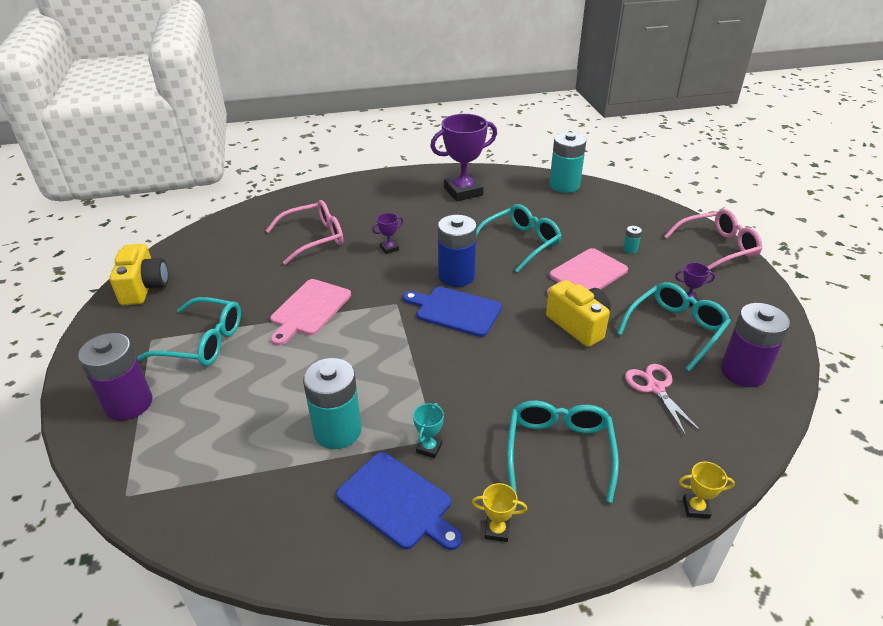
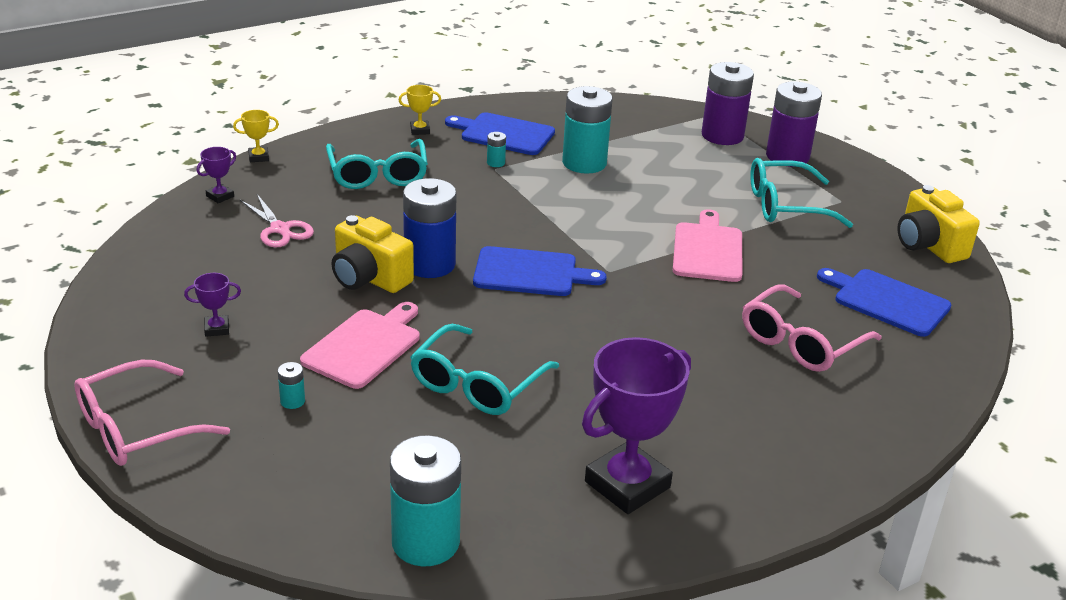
camera: 160 degrees right, 5 degrees down
purple trophy [372,213,403,254] -> purple trophy moved to [197,147,236,203]
turquoise trophy [413,403,444,458] -> turquoise battery [487,132,506,167]
blue battery [438,215,477,287] -> blue battery moved to [403,178,456,278]
turquoise glasses [617,282,731,371] -> none
purple battery [721,303,790,387] -> purple battery moved to [702,62,754,145]
none -> blue cutting board [817,268,951,337]

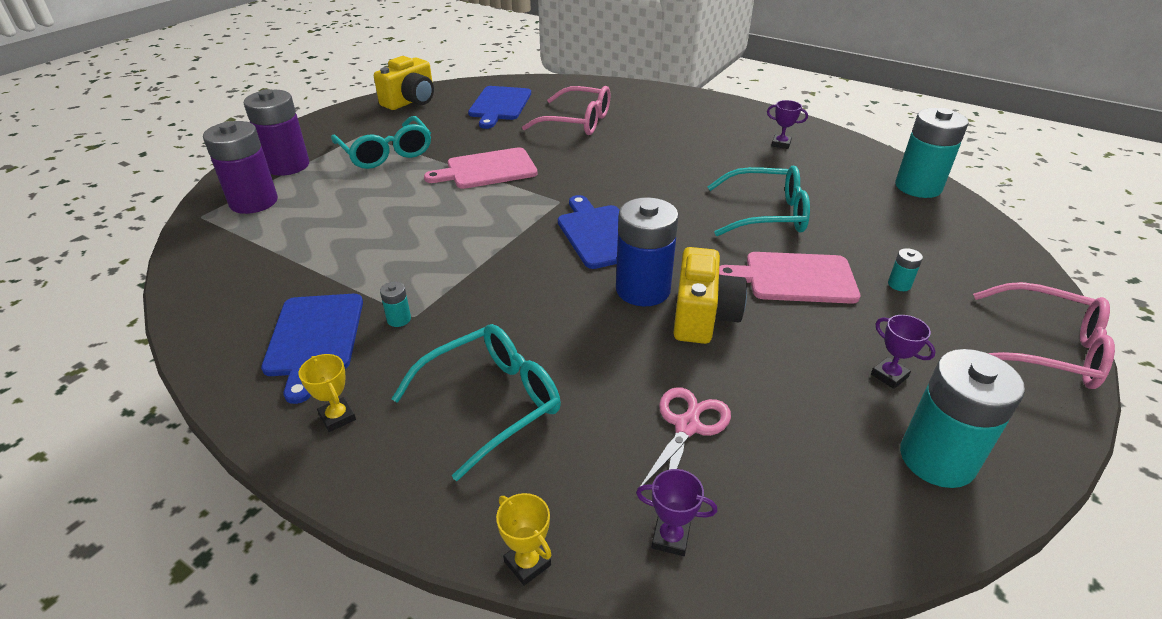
camera: 115 degrees left, 5 degrees up
turquoise battery [562,86,613,174] -> turquoise battery moved to [900,349,1025,488]
purple trophy [582,337,691,514] -> purple trophy [767,100,808,149], size x0.43

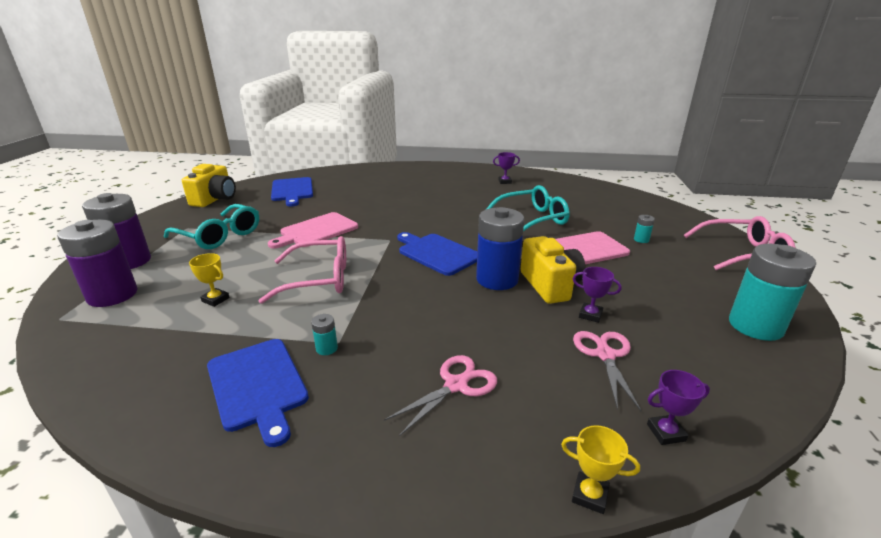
camera: 25 degrees left, 10 degrees down
yellow trophy [298,354,356,432] -> yellow trophy moved to [189,253,230,307]
turquoise glasses [392,324,561,481] -> pink scissors [384,355,497,436]
pink glasses [522,86,610,135] -> pink glasses moved to [259,236,346,304]
purple trophy [871,315,936,389] -> purple trophy moved to [573,267,622,323]
turquoise battery [895,108,969,198] -> none

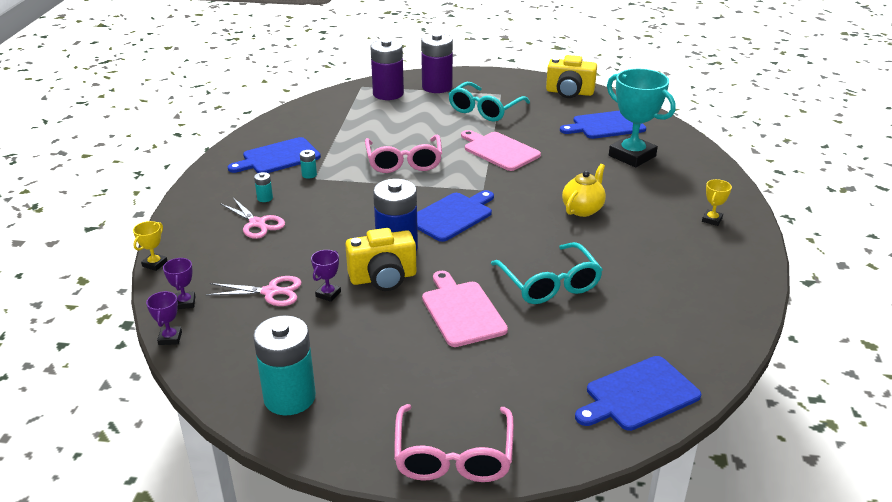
camera: 90 degrees right, 5 degrees up
yellow trophy [189,253,230,307] -> yellow trophy moved to [702,179,732,226]
purple trophy [493,152,520,184] -> purple trophy moved to [146,291,182,345]
turquoise battery [634,215,655,243] -> turquoise battery moved to [254,172,273,202]
none -> yellow teapot [562,164,606,217]
none -> blue cutting board [575,356,701,431]
none -> turquoise trophy [607,69,676,167]

